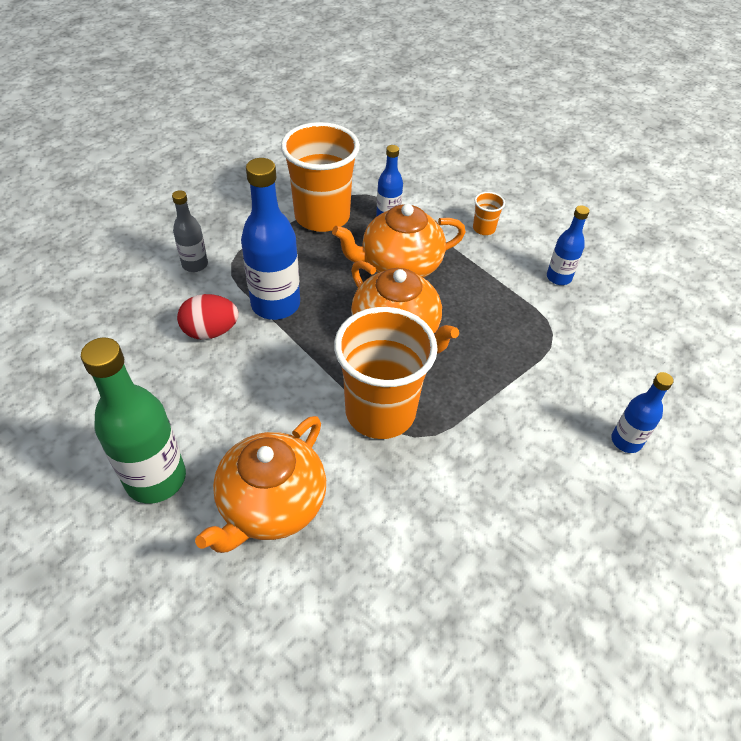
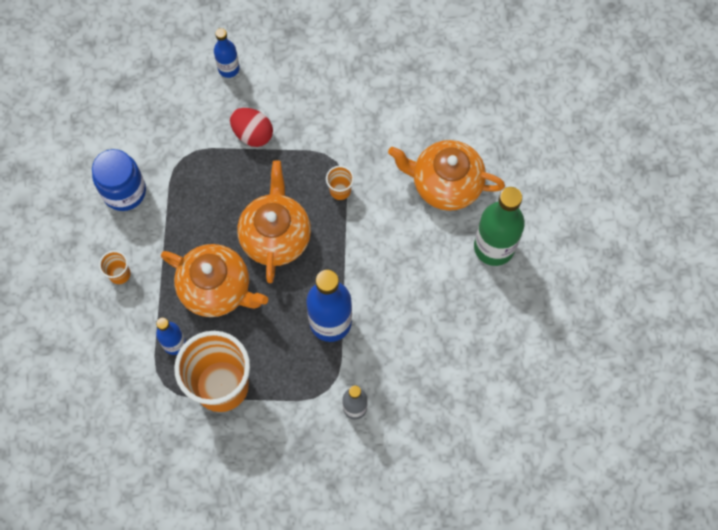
camera: 135 degrees left, 20 degrees up
red egg [177,294,239,340] -> red egg moved to [230,108,273,147]
orange teapot [195,416,326,553] -> orange teapot turned 150 degrees counterclockwise [388,140,505,211]
orange cup [334,307,438,439] -> orange cup [326,166,354,200], size x0.41
blue bottle [547,205,590,285] -> blue jar [92,149,146,211]

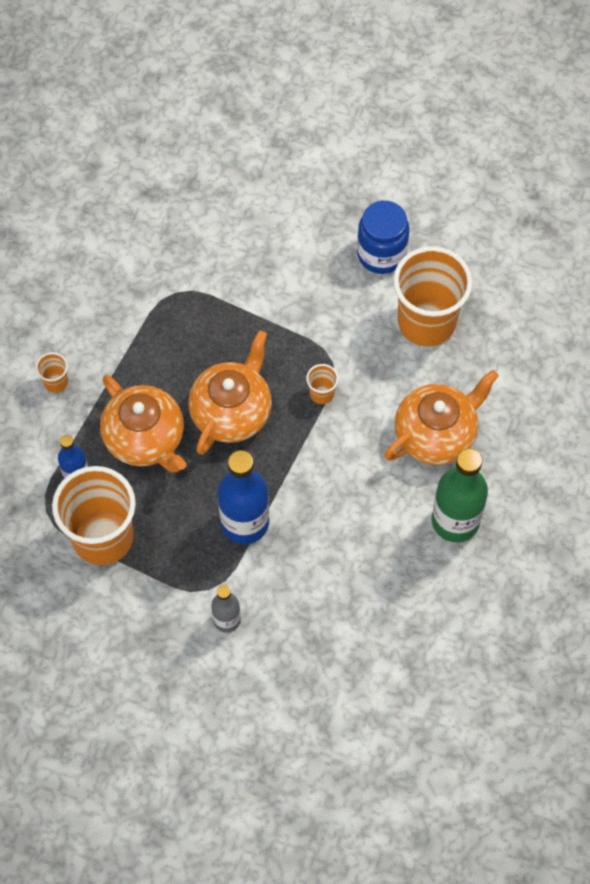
camera: 25 degrees right, 5 degrees down
blue jar [92,149,146,211] -> blue jar moved to [357,201,409,274]
blue bottle [214,28,240,78] -> none
red egg [230,108,273,147] -> none
orange teapot [388,140,505,211] -> orange teapot turned 105 degrees clockwise [384,370,499,465]
none -> orange cup [393,246,472,347]

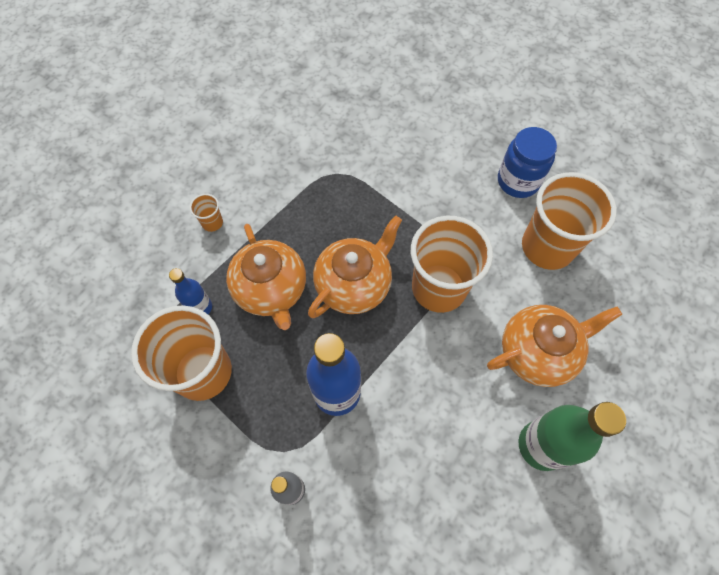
camera: 15 degrees right, 0 degrees up
orange cup [306,364,339,404] -> orange cup [411,216,493,313], size x2.43

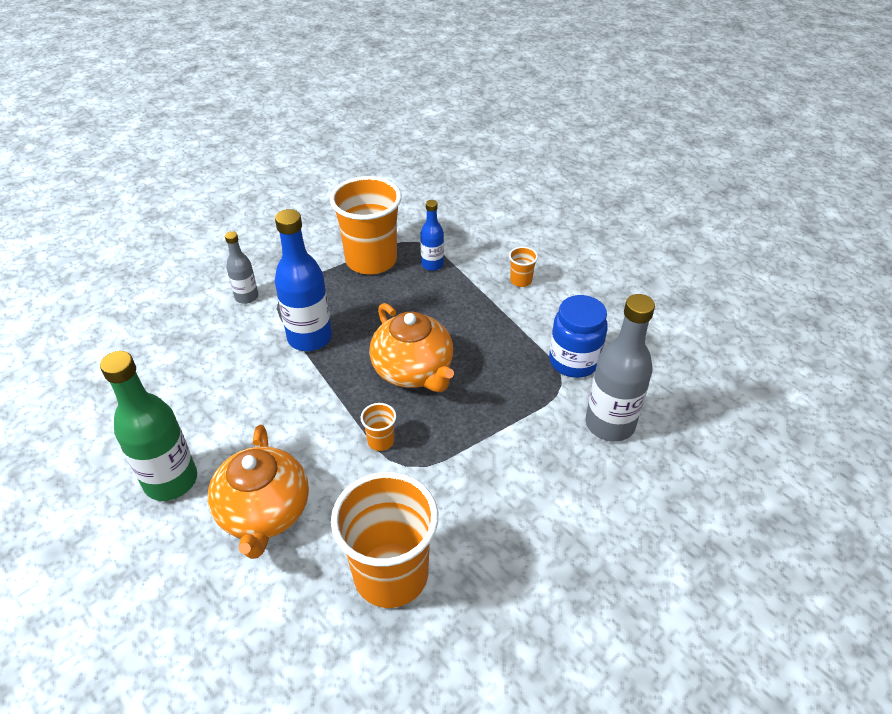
camera: 105 degrees right, 20 degrees down
orange teapot [226,224,306,330] -> none
orange cup [411,216,493,313] -> orange cup [361,403,396,451], size x0.41
blue jar [498,127,557,198] -> blue jar moved to [549,295,608,378]
none -> grey bottle [586,294,655,442]

